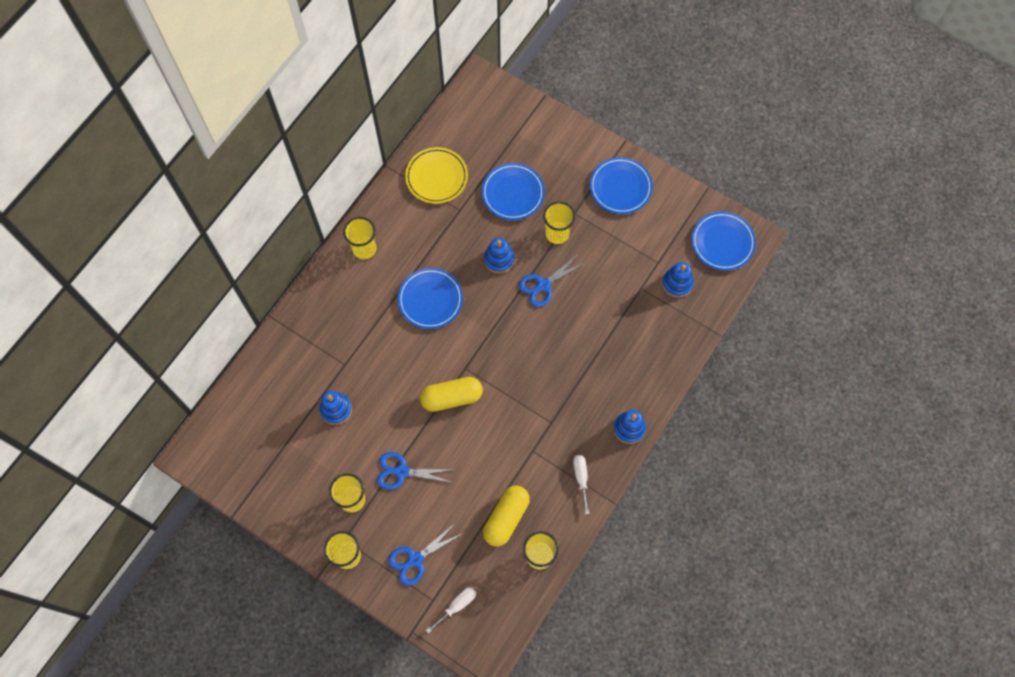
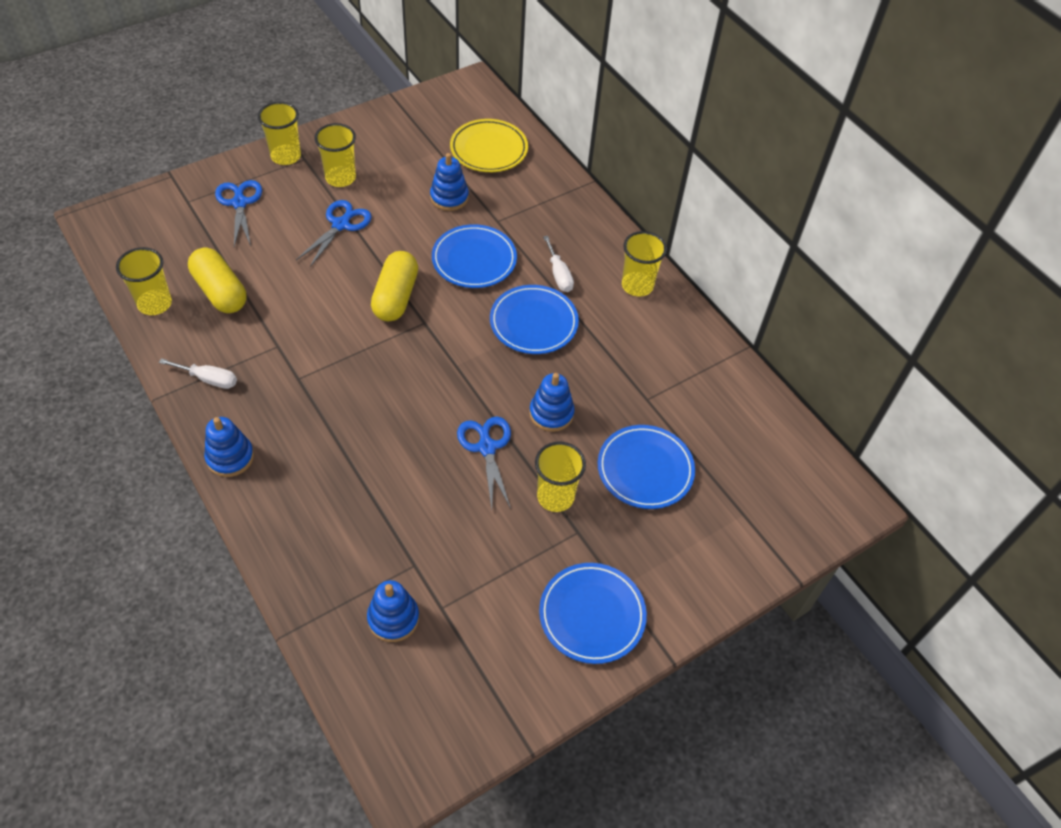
camera: 110 degrees right, 15 degrees down
yellow plate [405,147,468,204] -> yellow plate moved to [450,119,528,172]
white screwdriver [426,587,476,634] -> white screwdriver moved to [543,236,574,292]
blue plate [692,212,756,270] -> blue plate moved to [432,224,517,288]

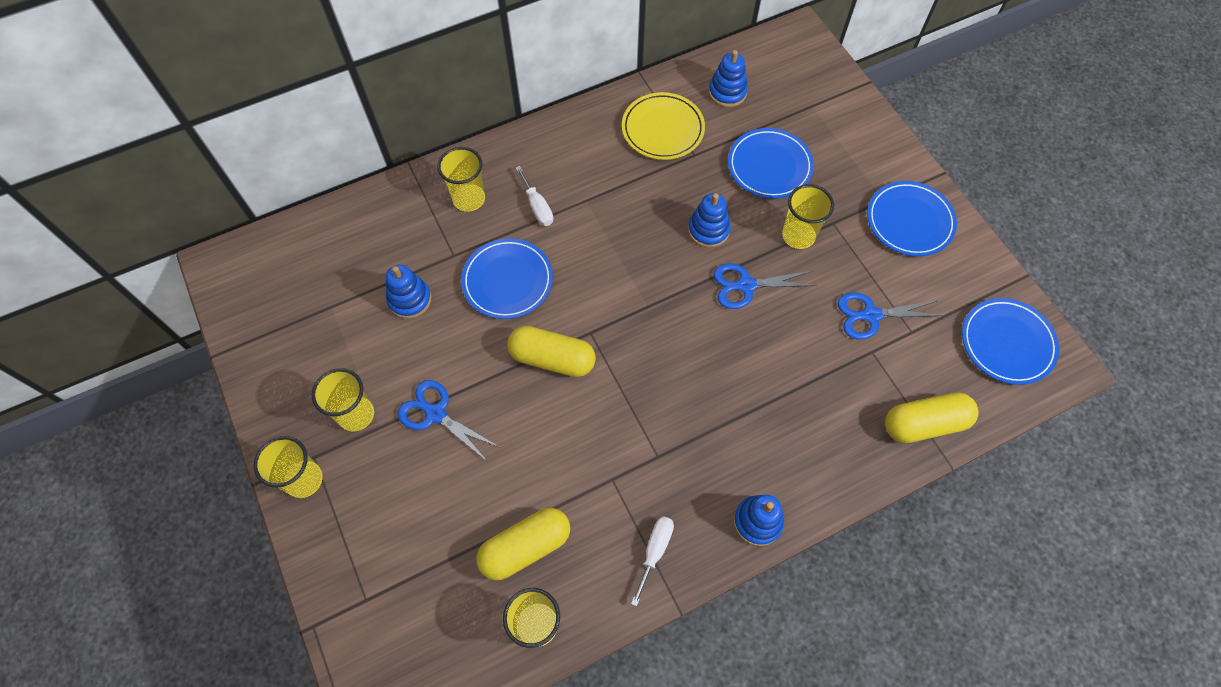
camera: 80 degrees left, 10 degrees up
blue scissors [215,180,262,247] -> blue scissors moved to [838,292,944,339]
blue stacking toy [367,580,419,642] -> blue stacking toy moved to [709,50,748,107]
yellow plate [450,119,528,172] -> yellow plate moved to [622,92,705,160]
blue plate [490,285,579,354] -> blue plate moved to [962,298,1059,385]
white screwdriver [543,236,574,292] -> white screwdriver turned 75 degrees clockwise [516,166,553,226]
yellow cup [622,231,667,296] -> yellow cup moved to [437,147,485,212]
none -> yellow capsule [885,392,978,443]

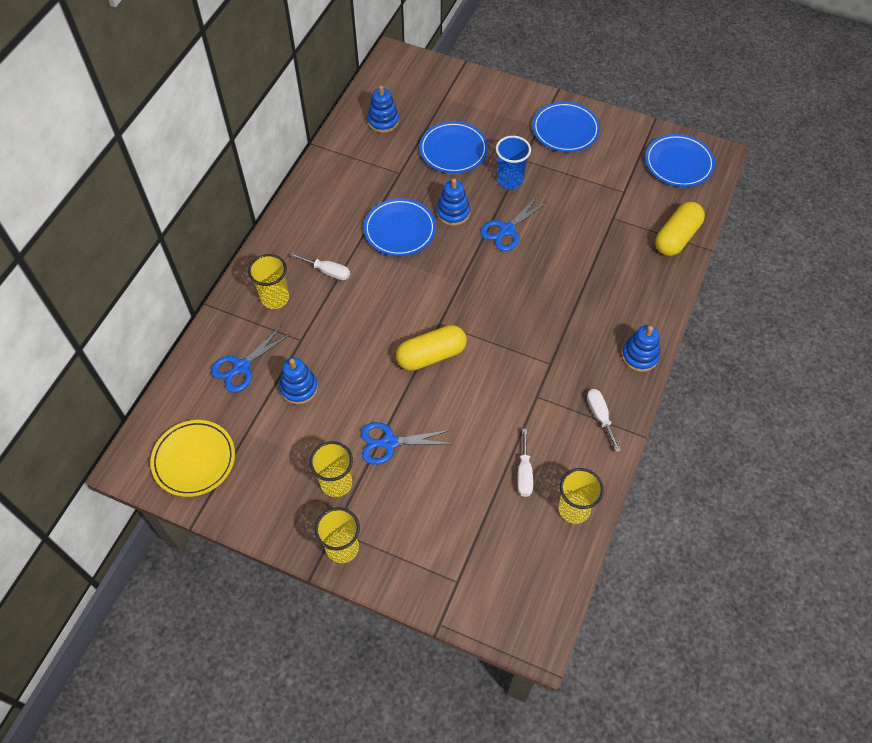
camera: 40 degrees left, 5 degrees down
blue plate [461,238,553,319] -> blue plate moved to [364,198,436,256]
yellow capsule [477,508,570,580] -> white screwdriver [517,429,533,497]
yellow plate [622,92,705,160] -> yellow plate moved to [150,420,235,497]
yellow cup [782,184,834,249] -> blue cup [496,136,531,189]
blue scissors [838,292,944,339] -> blue scissors moved to [211,326,291,392]

